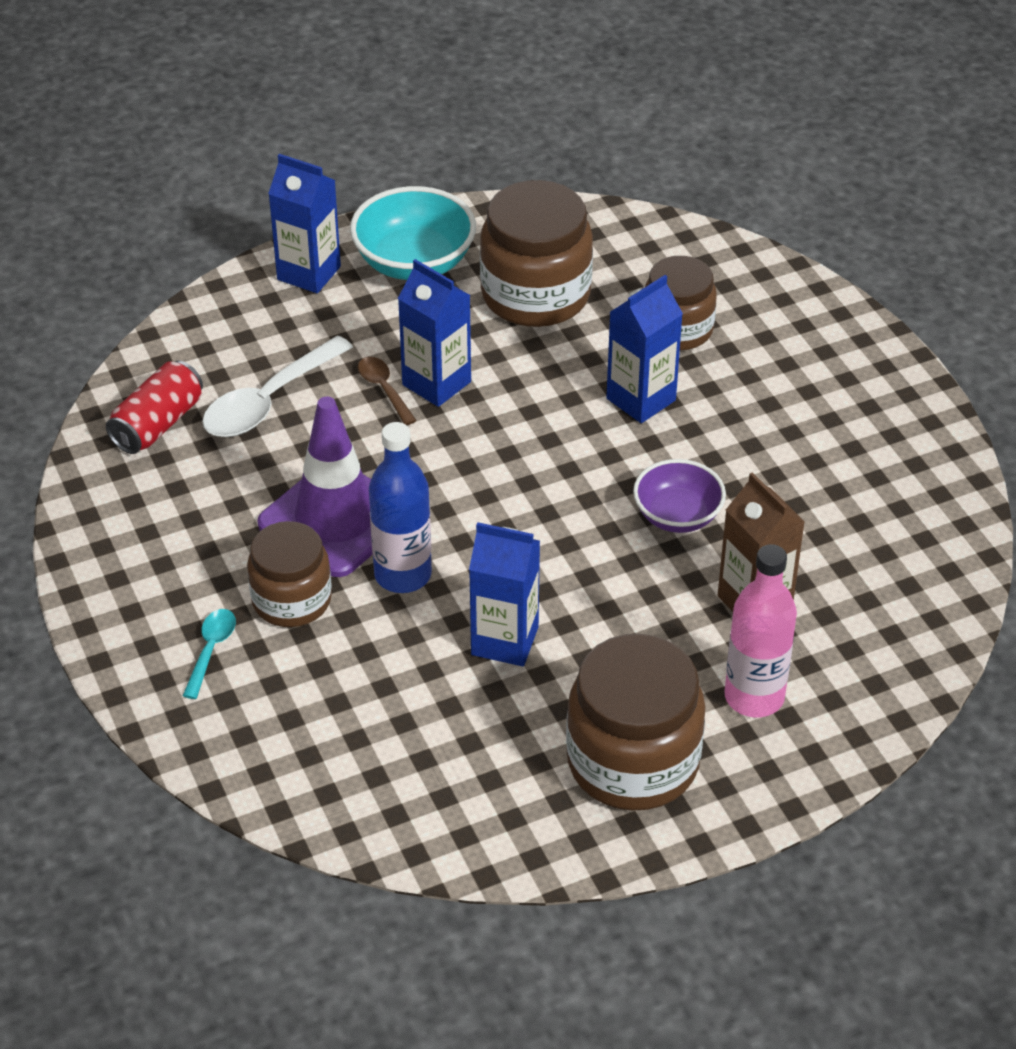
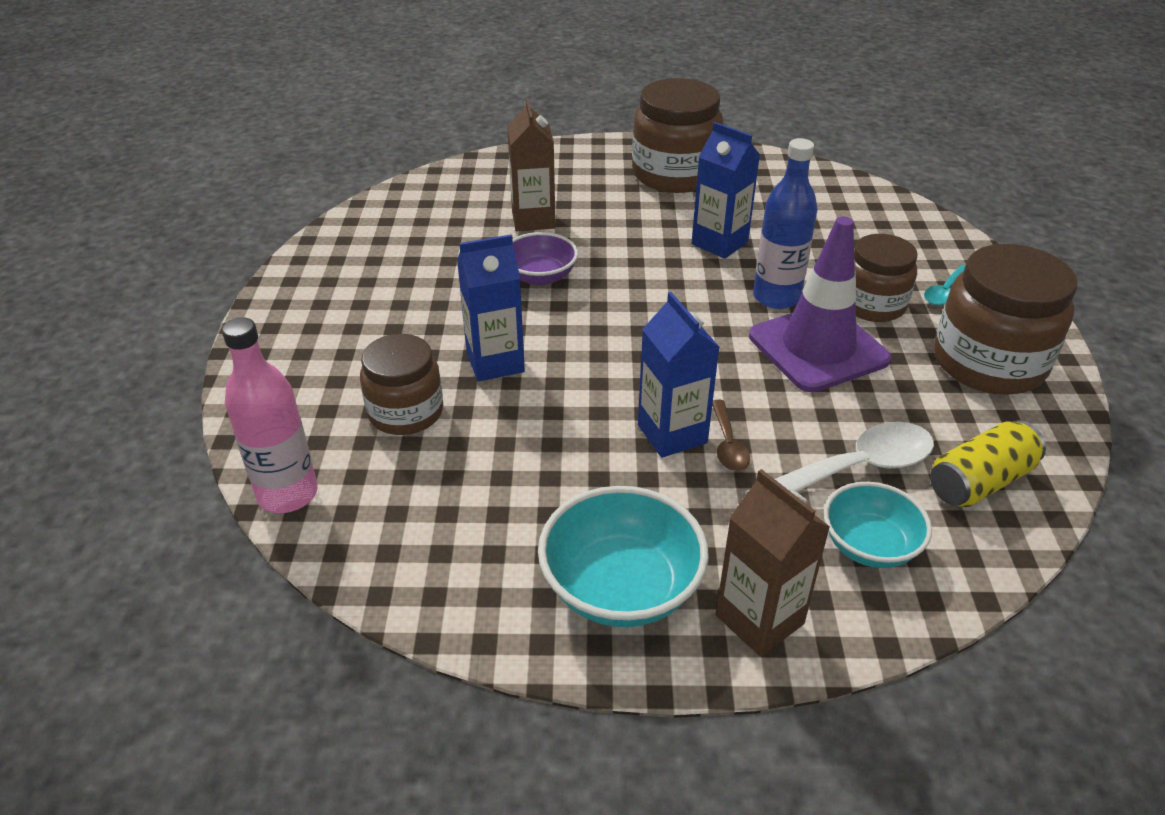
camera: 155 degrees left, 5 degrees down
red can [106,361,203,454] -> yellow can [930,420,1046,507]
blue carton [268,154,341,293] -> brown carton [716,469,830,657]
brown jar [480,180,593,327] -> brown jar moved to [934,244,1077,395]
pink bottle [724,544,797,717] -> pink bottle moved to [222,317,318,513]
none -> turquoise bowl [824,482,932,568]

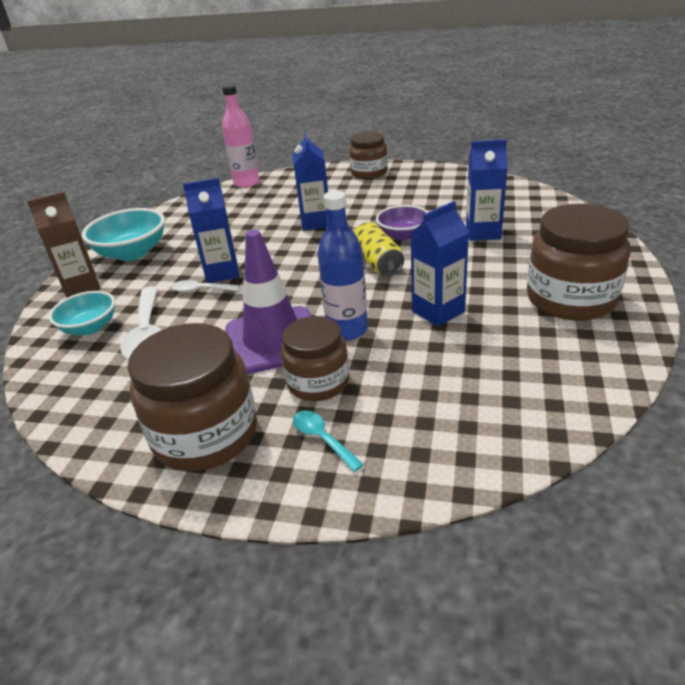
camera: 105 degrees right, 5 degrees down
brown jar [360,334,443,435] -> brown jar moved to [349,132,388,179]
brown carton [507,98,556,231] -> blue carton [466,139,508,241]
brown spoon [712,400,750,471] -> white spoon [172,280,240,292]
yellow can [930,420,1046,507] -> yellow can moved to [354,222,404,276]

